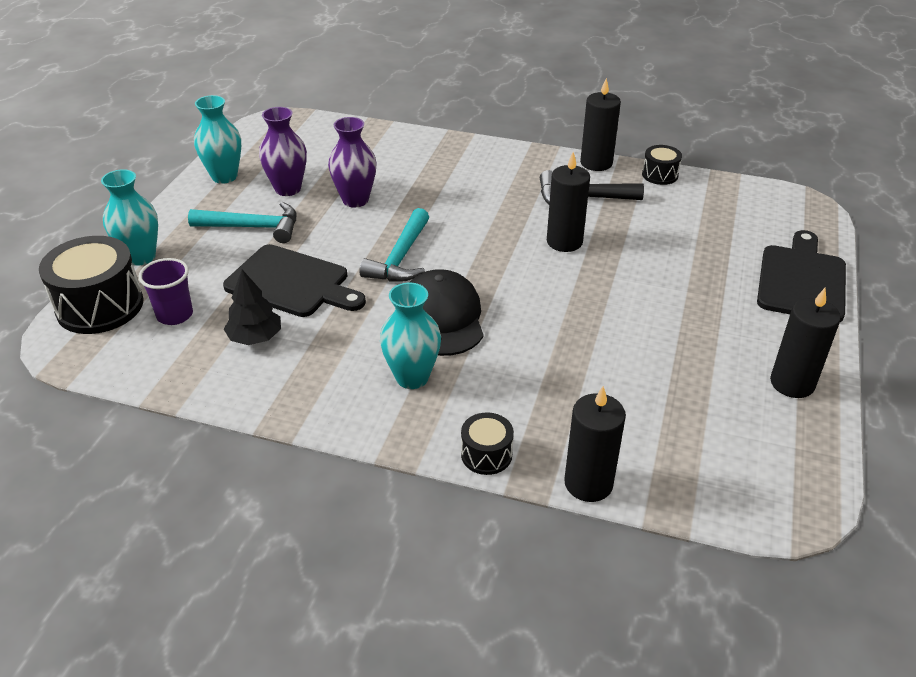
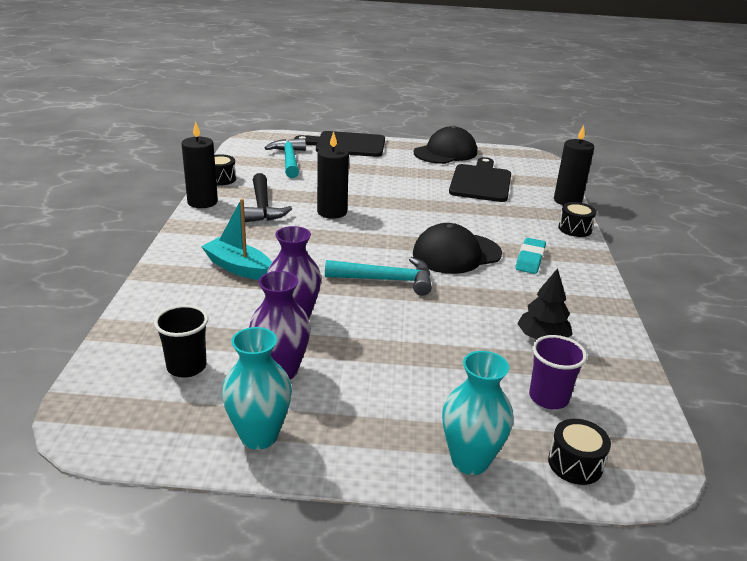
camera: 105 degrees left, 10 degrees down
black drum [39,236,144,334] -> black drum [548,419,611,485], size x0.51
turquoise hammer [188,202,296,243] -> turquoise hammer moved to [265,138,306,178]
black cutting board [223,244,366,317] -> black cutting board moved to [449,157,511,202]
turquoise vase [380,283,441,389] -> turquoise eraser [516,238,546,274]
black candle [770,288,841,398] -> black cap [414,126,477,164]
none -> black cup [154,305,208,378]
none -> turquoise boat [201,199,272,280]

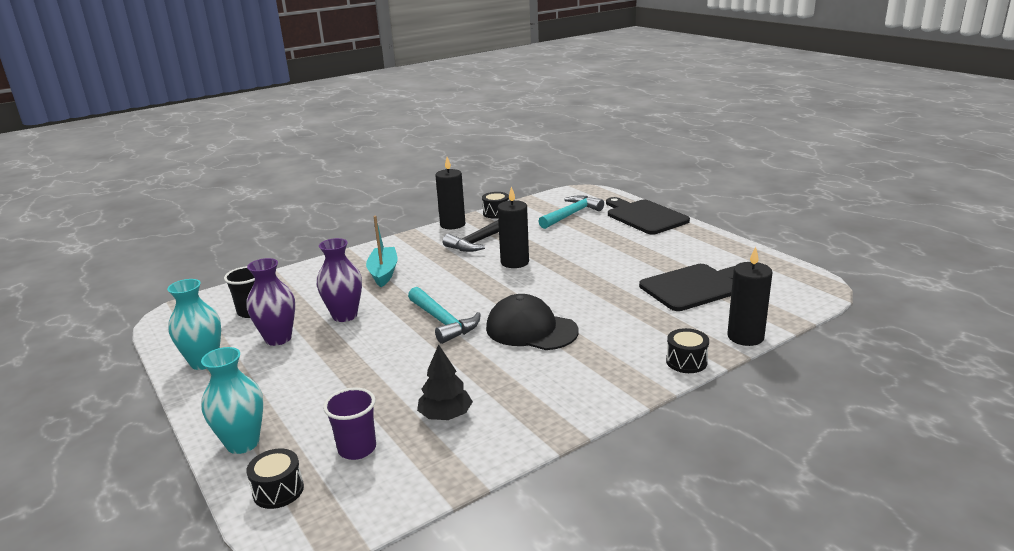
camera: 55 degrees right, 5 degrees down
black cap [414,126,477,164] -> none
turquoise eraser [516,238,546,274] -> none

